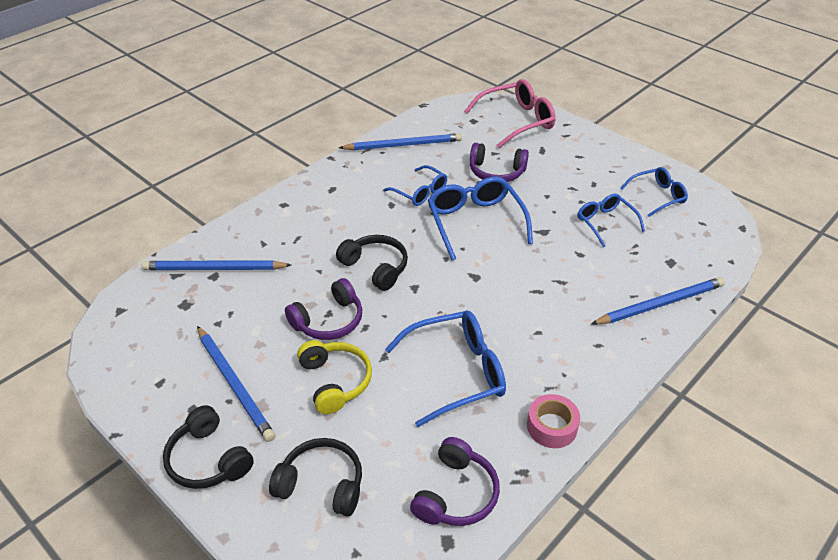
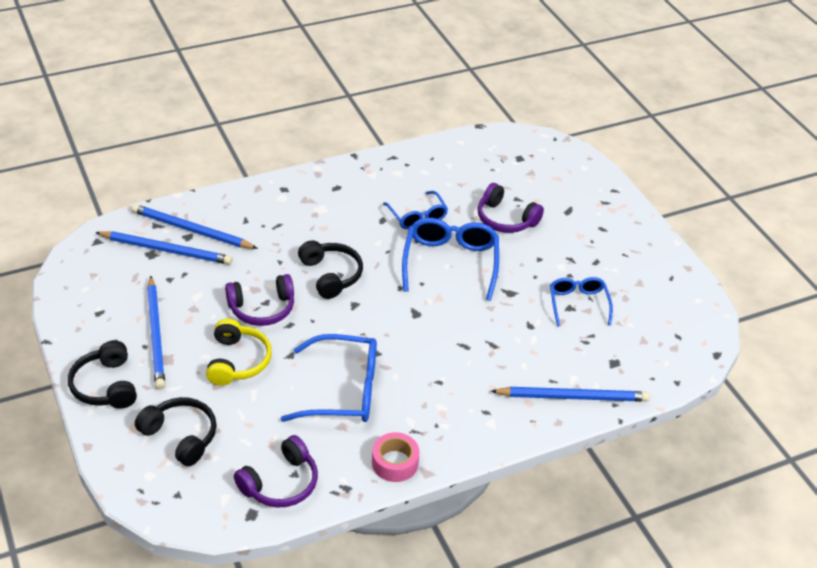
camera: 20 degrees right, 0 degrees up
blue pencil [339,133,462,150] -> blue pencil moved to [95,231,232,265]
pink glasses [464,79,556,148] -> none
blue glasses [620,167,688,217] -> none

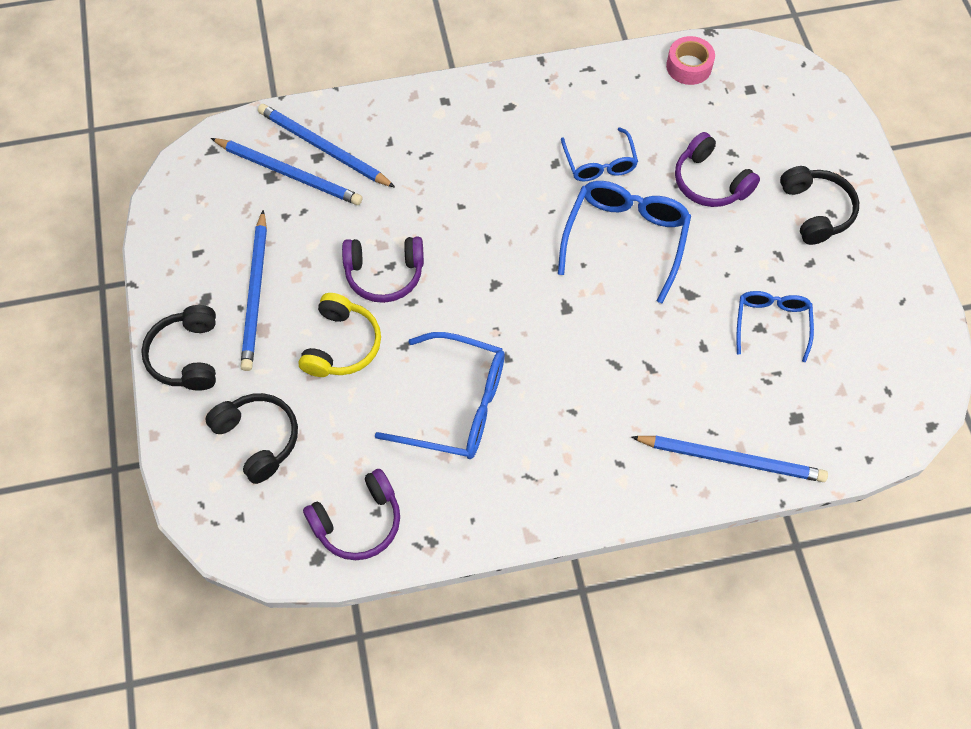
camera: 15 degrees right, 20 degrees up
black headphones [298,240,363,299] -> black headphones moved to [780,166,859,245]
pink tape [372,432,420,482] -> pink tape moved to [666,36,715,85]

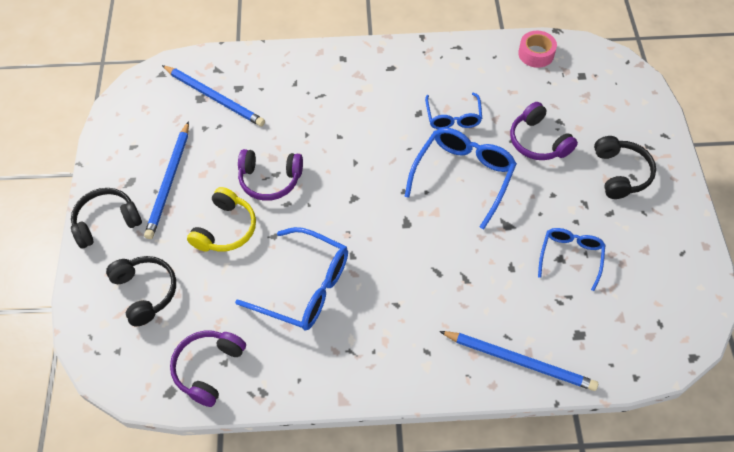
camera: 10 degrees right, 5 degrees down
black headphones [141,305,216,391] -> black headphones turned 60 degrees clockwise [71,188,142,249]
blue pencil [258,104,395,188] -> none
purple headphones [303,469,400,560] -> purple headphones turned 135 degrees clockwise [170,331,246,407]

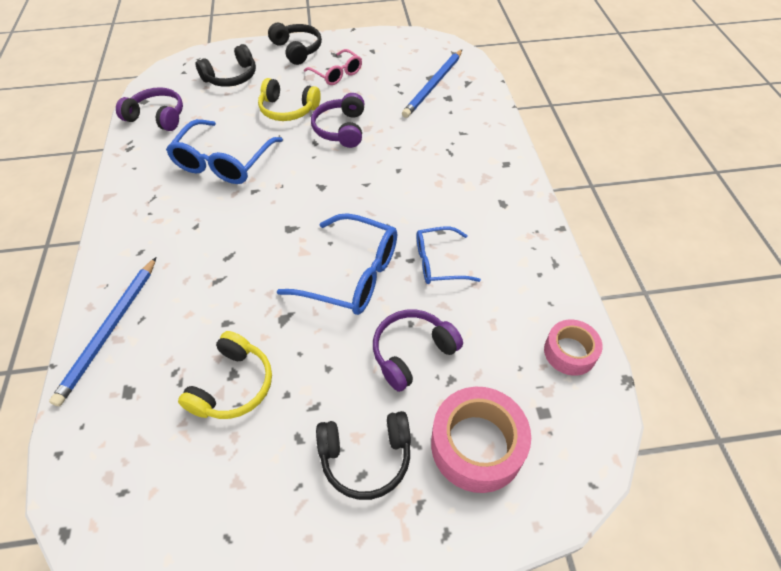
camera: 85 degrees right, 5 degrees down
blue pencil [144,121,189,239] -> pink glasses [304,49,362,85]
blue glasses [538,228,605,291] -> yellow headphones [178,331,272,419]
none -> pink tape [431,387,531,493]

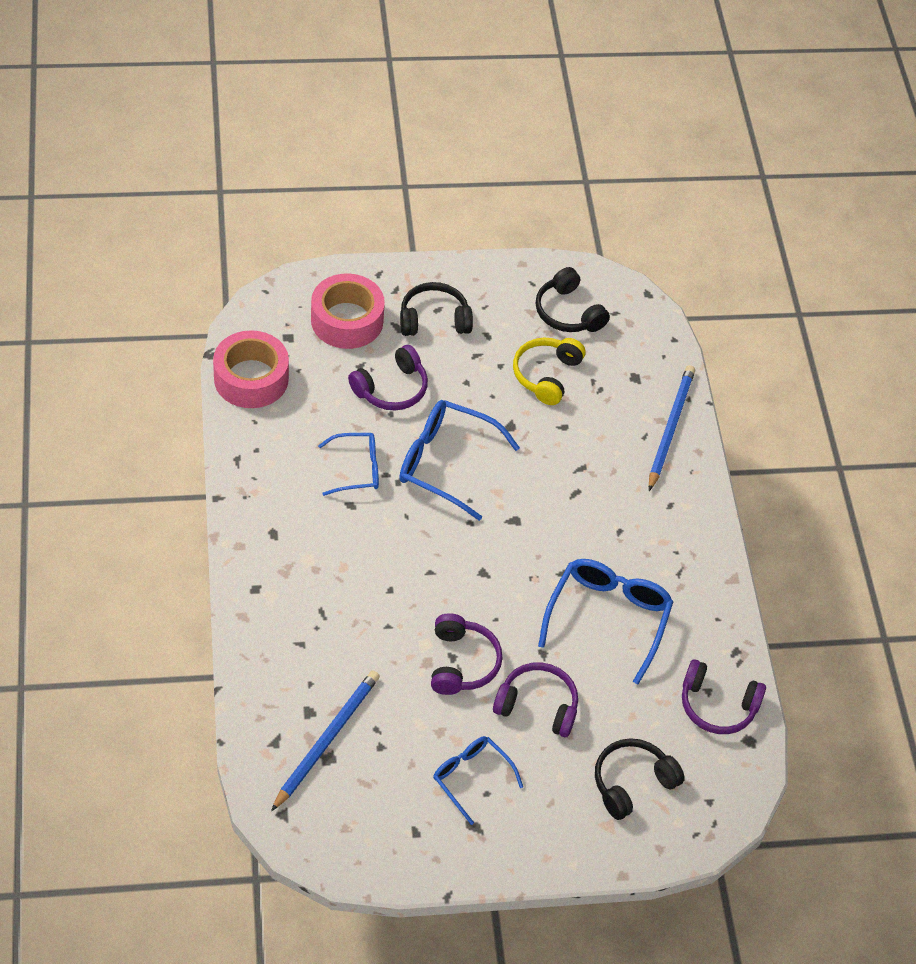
camera: 175 degrees right, 0 degrees up
yellow headphones [258,78,321,121] -> purple headphones [493,662,578,737]
black headphones [268,23,322,65] -> black headphones moved to [536,267,610,332]
pink glasses [304,49,362,85] -> blue glasses [433,736,523,825]
pink tape [544,320,603,376] -> pink tape [213,330,289,408], size x1.63

